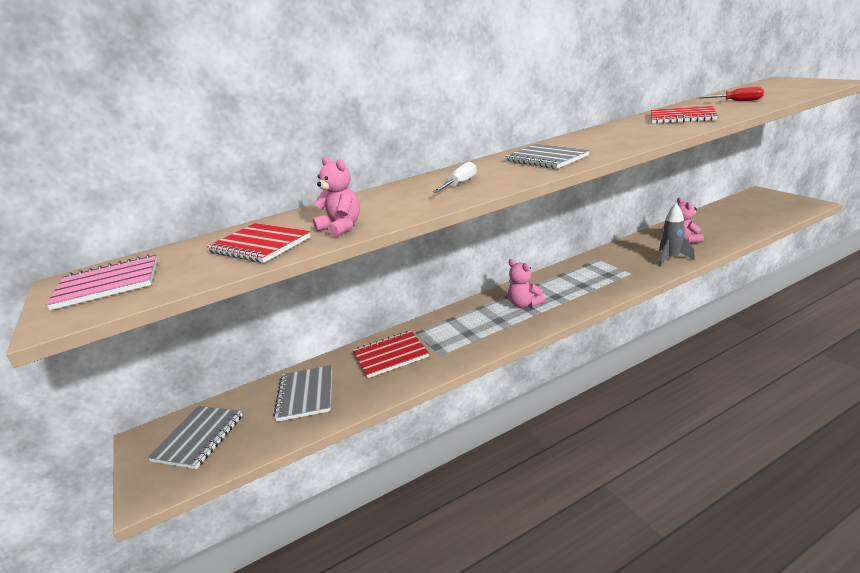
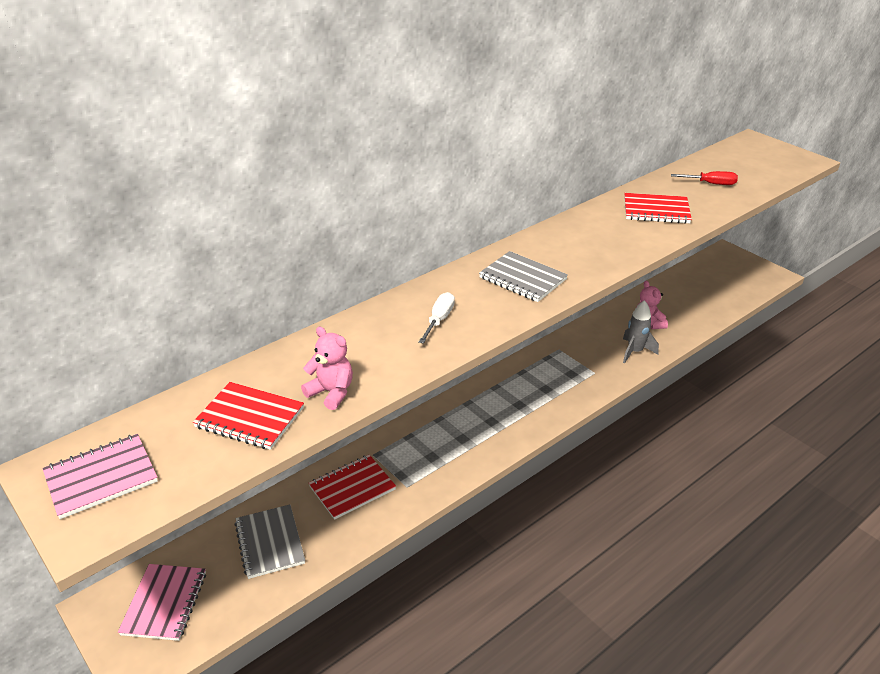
camera: 15 degrees left, 10 degrees up
grey notebook [147,406,243,469] -> pink notebook [118,564,206,641]
pink teddy bear [508,259,545,308] -> none

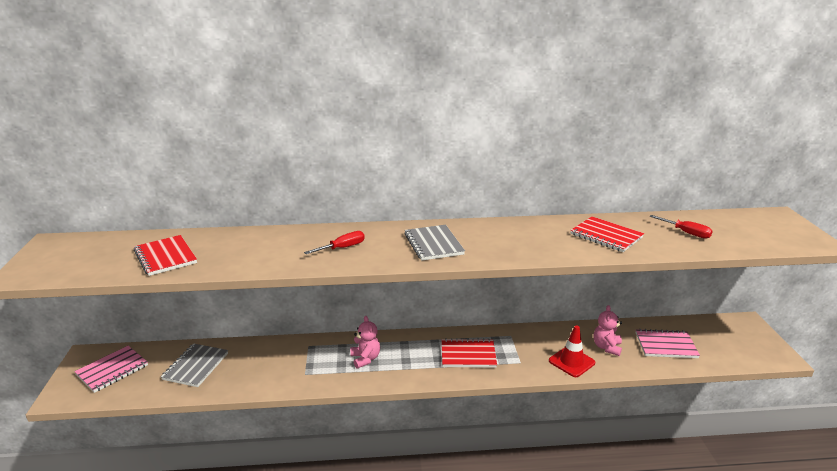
camera: 35 degrees right, 10 degrees down
pink notebook [42,434,158,519] -> pink notebook moved to [636,329,700,358]
pink teddy bear [301,327,353,410] -> pink teddy bear moved to [350,316,380,369]
red notebook [309,455,396,520] -> red notebook moved to [442,338,497,368]
white screwdriver [418,292,455,344] -> red screwdriver [304,231,365,254]
grey rocket [623,300,659,363] -> red traffic cone [549,325,595,377]

